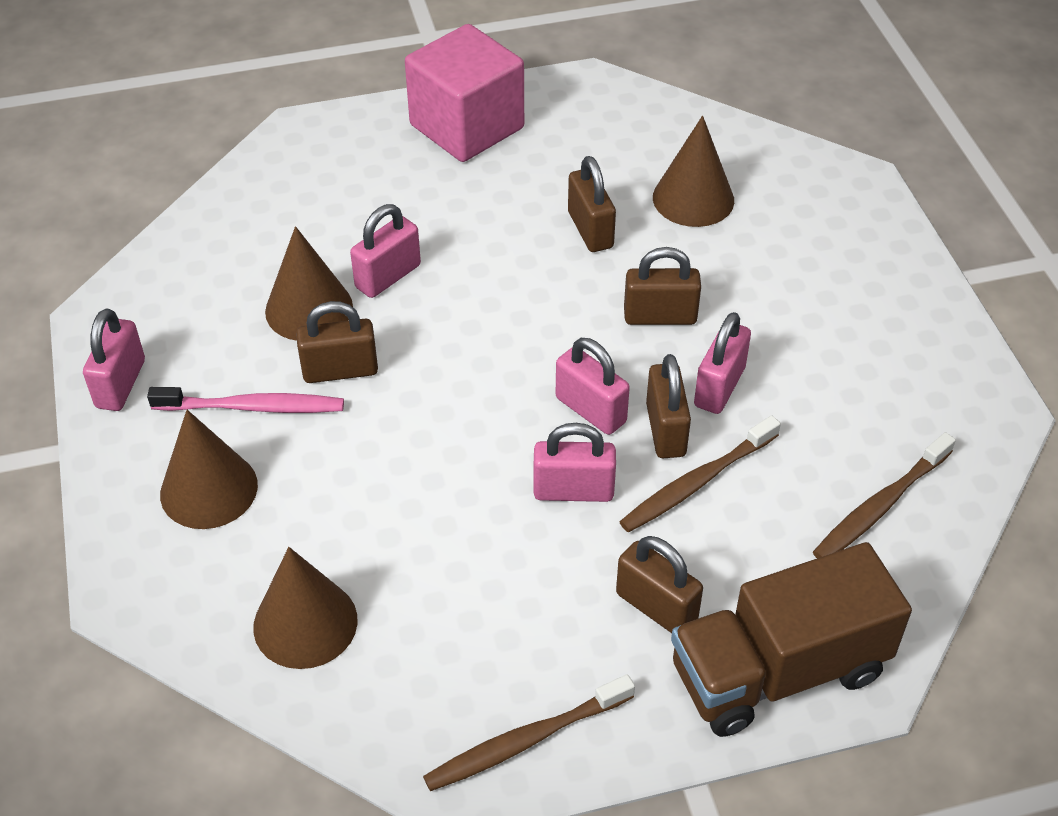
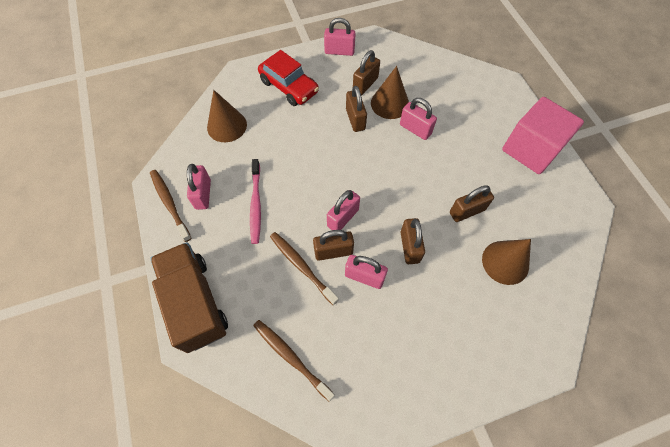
camera: 85 degrees right, 15 degrees up
pink toothbrush [147,387,344,413] -> pink toothbrush moved to [250,159,261,244]
brown cone [160,410,258,529] -> red car [258,50,319,106]
pink padlock [534,423,616,502] -> pink padlock moved to [187,164,211,210]
brown padlock [616,536,703,633] -> brown padlock moved to [353,50,380,95]

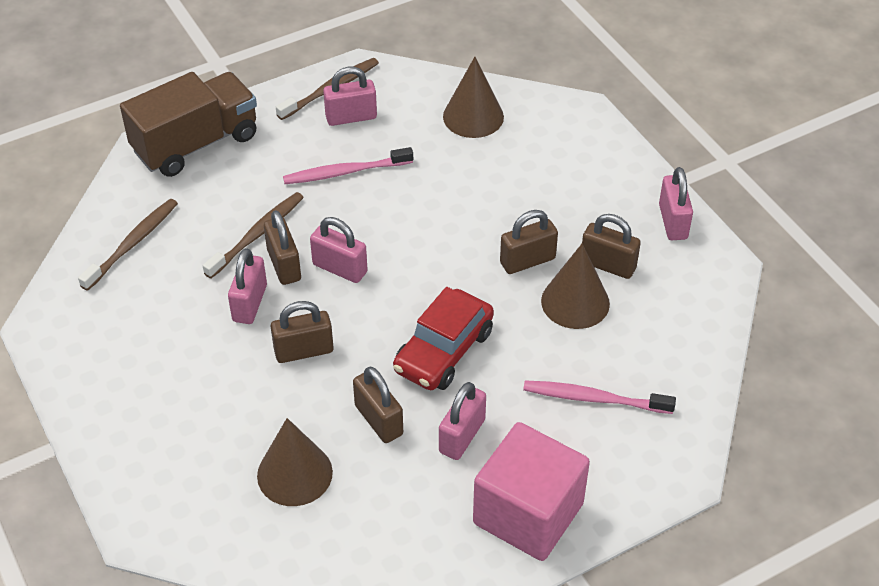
camera: 80 degrees right, 15 degrees down
red car [258,50,319,106] -> red car moved to [393,287,494,390]
pink padlock [400,98,437,140] -> pink padlock moved to [439,382,486,460]
none -> pink toothbrush [523,380,676,414]

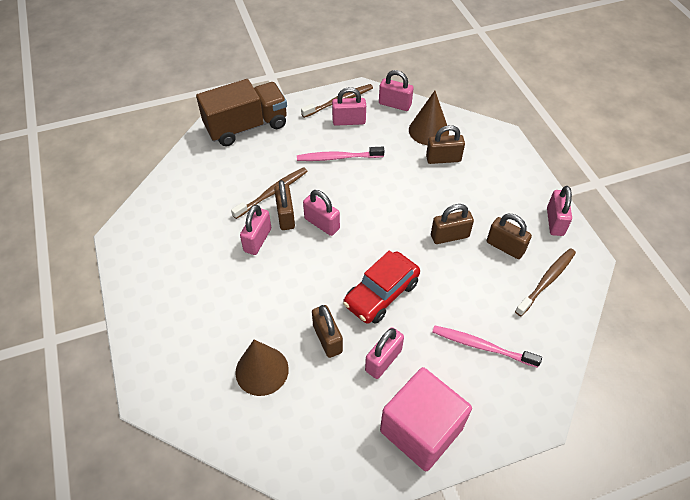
camera: 10 degrees right, 5 degrees up
brown toothbrush [78,199,178,291] -> brown toothbrush moved to [515,248,576,316]
brown padlock [271,301,334,363] -> brown padlock moved to [426,125,465,164]
brown cone [541,243,610,329] -> none
none -> pink padlock [379,70,414,111]

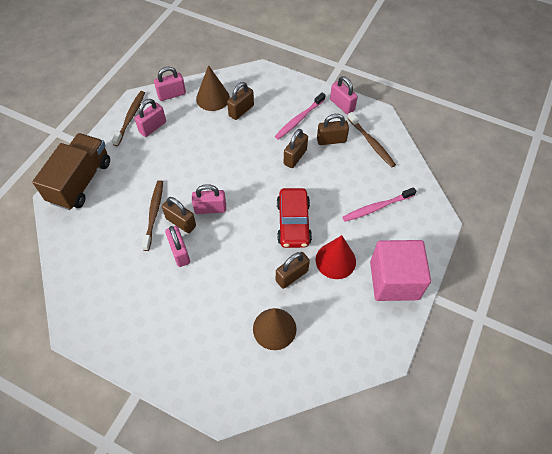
camera: 45 degrees left, 5 degrees up
pink toothbrush [297,147,384,161] -> pink toothbrush moved to [275,93,325,140]
brown padlock [312,305,343,358] -> brown padlock turned 60 degrees counterclockwise [276,252,310,289]
pink padlock [365,327,404,379] -> red cone [315,235,356,279]
brown toothbrush [515,248,576,316] -> brown toothbrush turned 150 degrees clockwise [347,112,396,168]

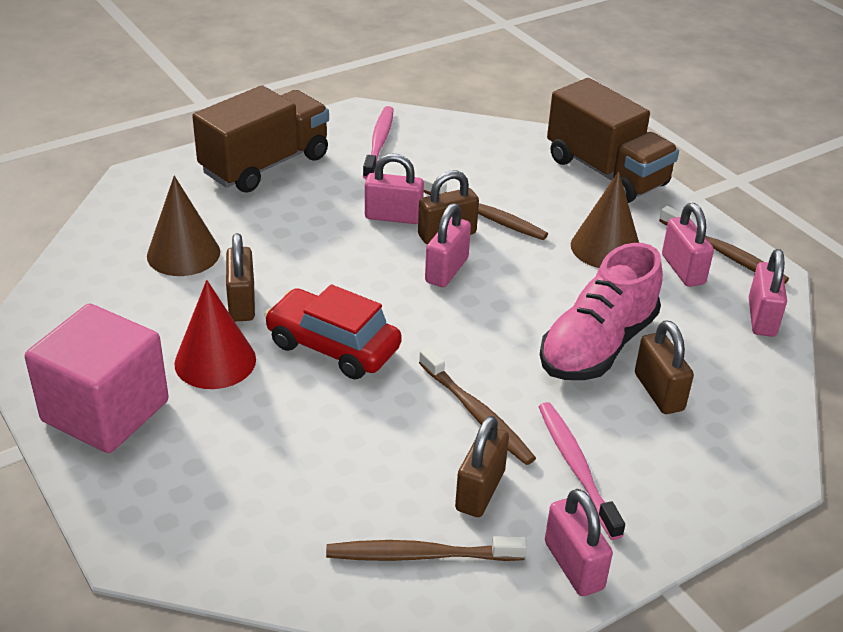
camera: 120 degrees right, 20 degrees down
brown cone [196,65,230,111] -> brown cone moved to [571,171,639,268]
brown padlock [284,129,308,168] -> brown toothbrush [419,347,536,465]
pink padlock [330,76,358,115] -> pink padlock turned 75 degrees clockwise [545,489,613,596]
pink toothbrush [342,187,416,222] -> pink toothbrush moved to [363,106,394,179]
none -> brown truck [192,85,329,193]
none -> pink shoe [540,243,663,380]

